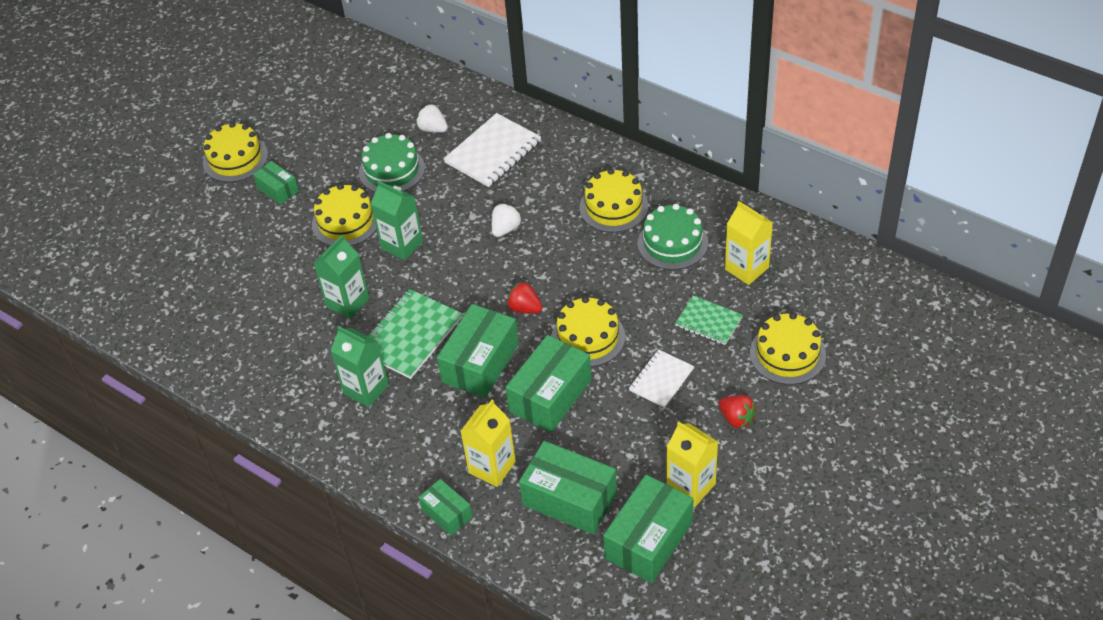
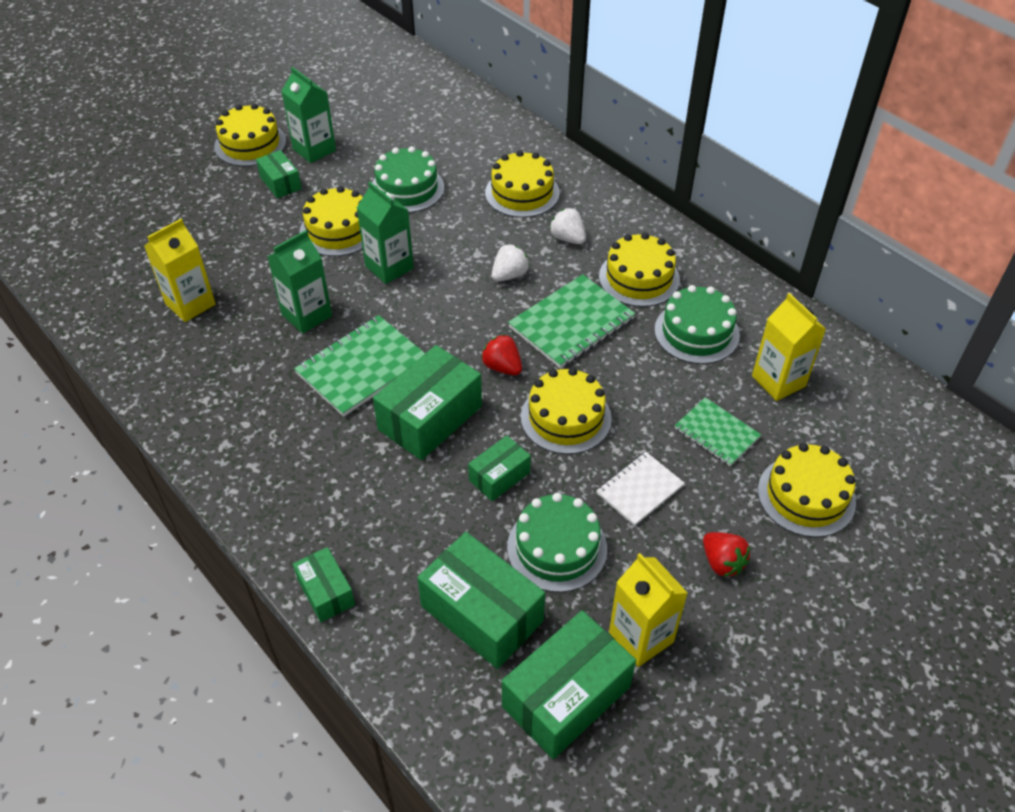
camera: 10 degrees right, 0 degrees up
green carton [331,326,389,407] -> green carton moved to [282,67,336,163]
white strawberry [416,104,448,132] -> white strawberry moved to [550,208,586,244]
white notebook [443,113,541,187] -> yellow cake [485,150,560,218]
yellow carton [461,399,516,487] -> yellow carton moved to [144,219,216,322]
green box [506,335,592,433] -> green box [468,436,531,501], size x0.55
none -> green cake [507,493,607,592]
none -> green notebook [508,274,636,368]

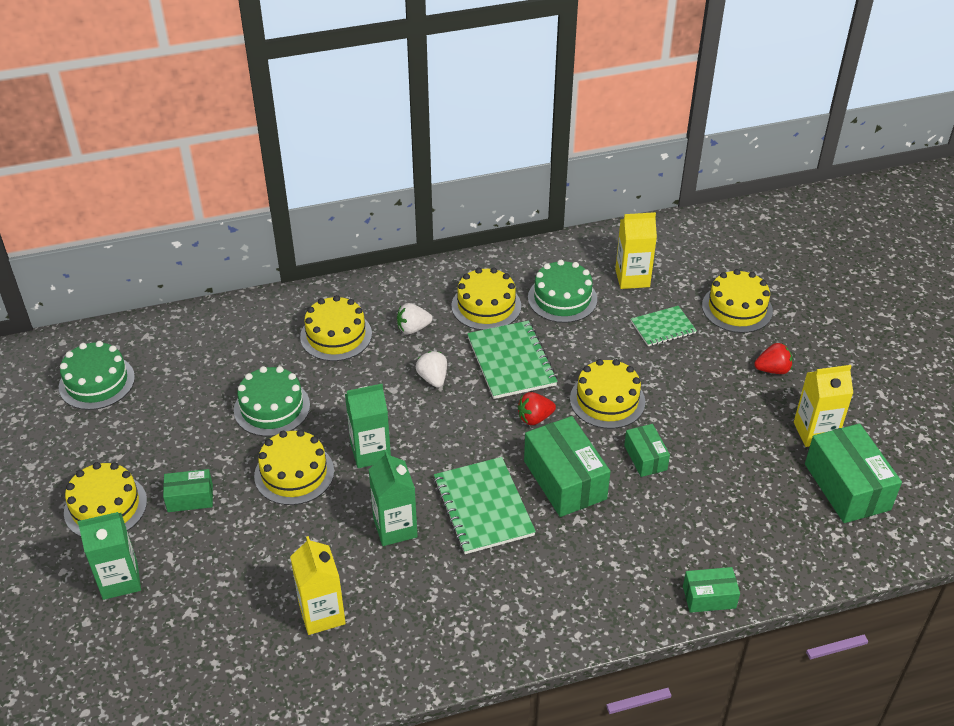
camera: 65 degrees left, 5 degrees down
green carton [282,67,336,163] -> green carton moved to [77,512,141,600]
green box [417,532,545,669] -> none
green cake [507,493,607,592] -> green cake moved to [59,341,135,410]
white notebook [596,452,685,526] -> none

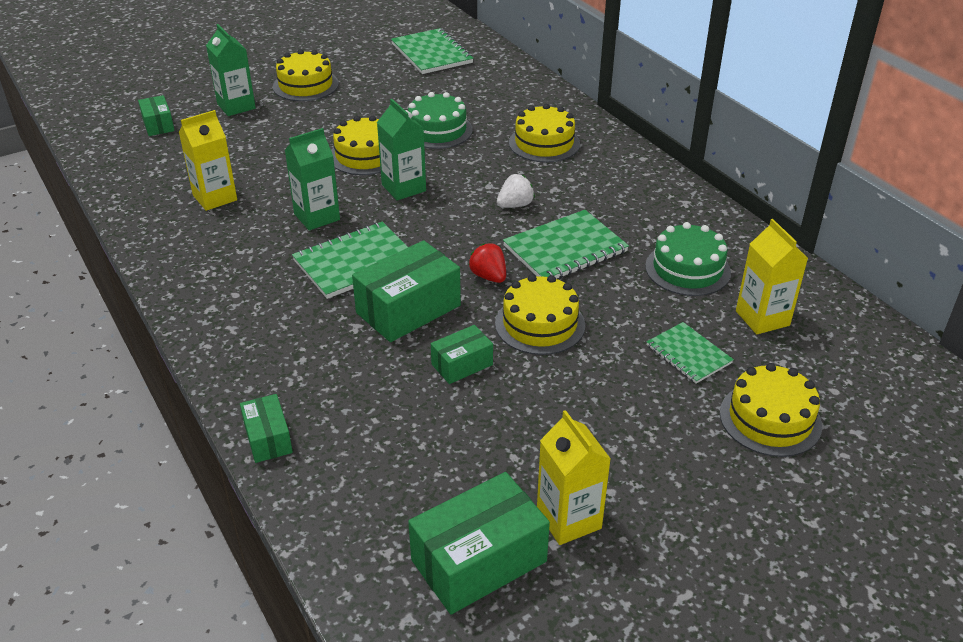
camera: 75 degrees right, 5 degrees down
green cake [59,341,135,410] -> green notebook [391,28,474,74]
green box [163,469,213,512] -> green box moved to [138,95,175,136]
white strawberry [397,303,433,334] -> none
yellow cake [452,268,521,330] -> none
red strawberry [754,343,792,374] -> none

